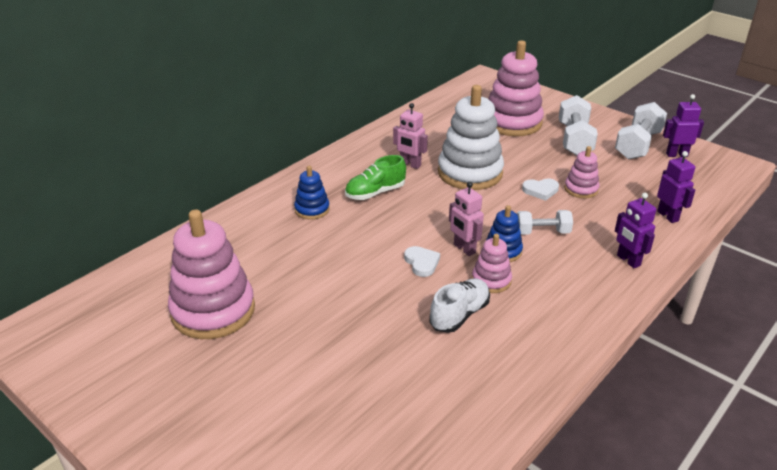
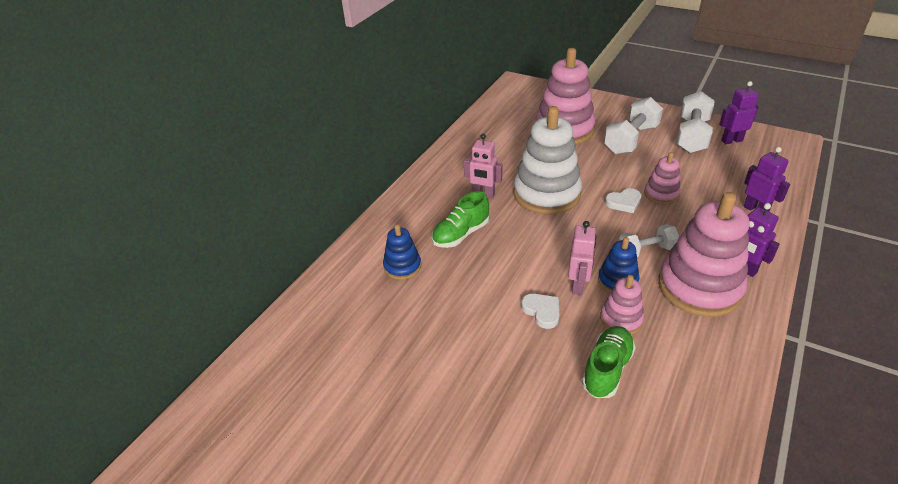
camera: 10 degrees left, 5 degrees up
pink stacking toy [168,209,255,339] -> pink stacking toy moved to [658,192,749,317]
white shoe [430,279,490,333] -> green shoe [582,326,636,398]
pink robot [449,182,484,256] -> pink robot turned 120 degrees counterclockwise [568,221,596,295]
white dumbbell [559,95,598,156] -> white dumbbell turned 45 degrees clockwise [604,97,663,155]

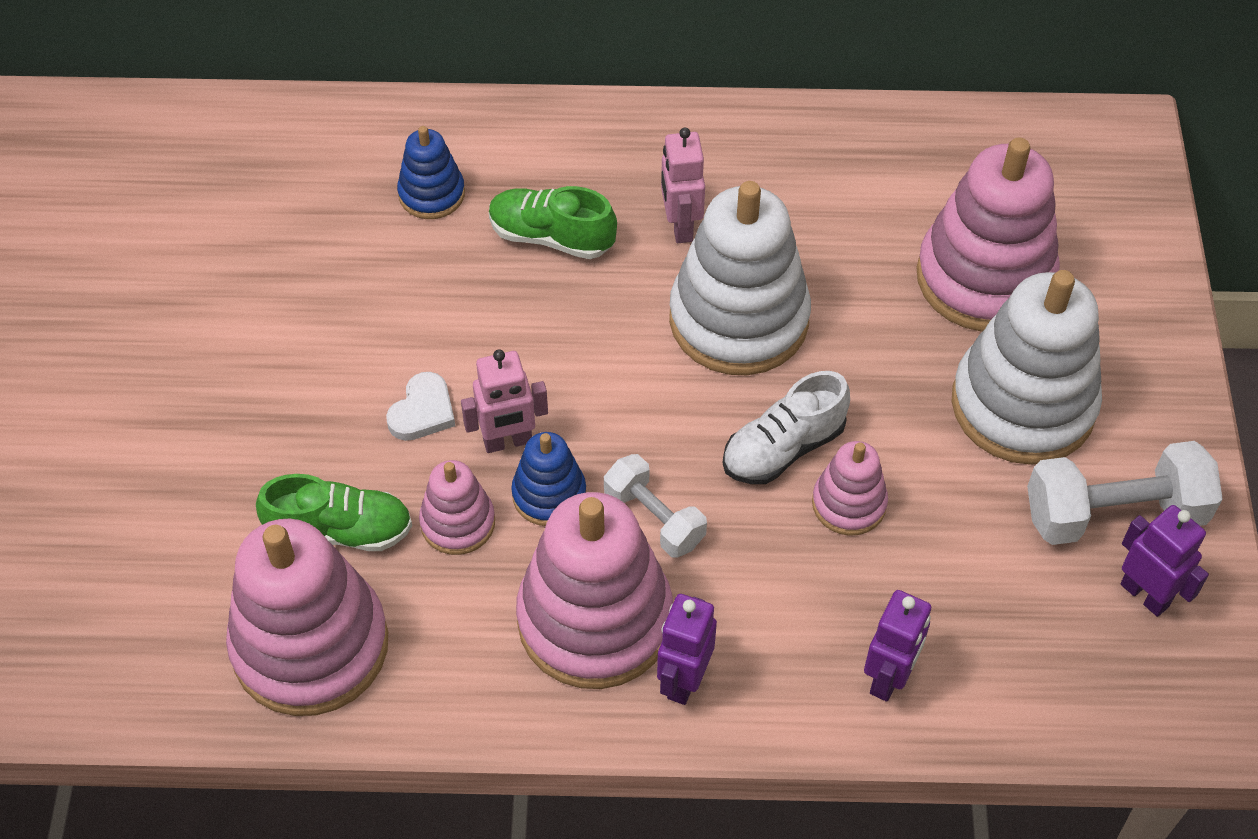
camera: 60 degrees right, 15 degrees up
white dumbbell [604,97,663,155] -> white stacking toy [951,270,1102,465]
white heart [605,188,641,213] -> white shoe [723,371,850,484]
none -> pink stacking toy [226,519,388,716]

